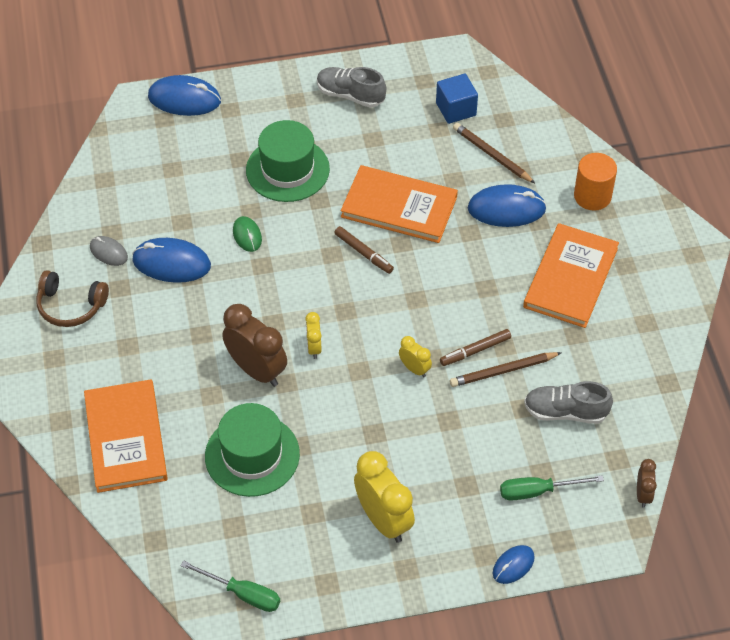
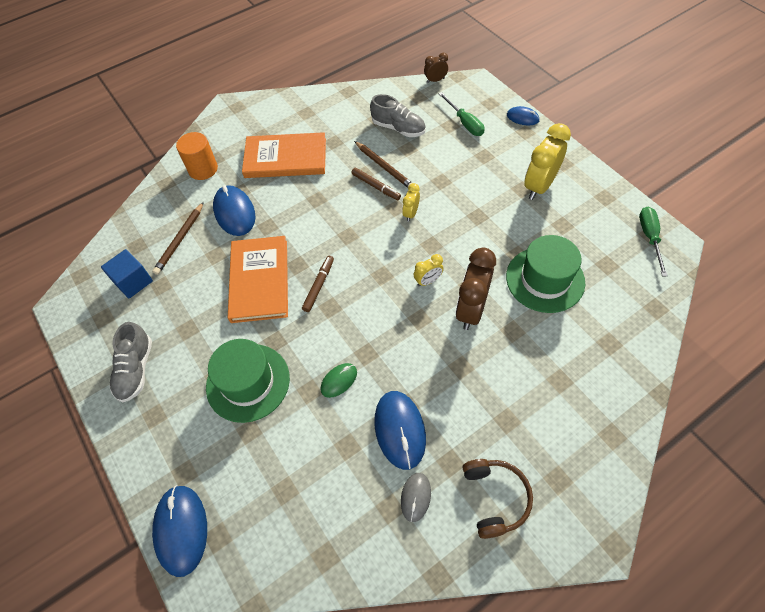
camera: 110 degrees left, 5 degrees up
orange book [84,380,168,493] -> none
grey shoe [524,381,613,424] -> grey shoe turned 45 degrees counterclockwise [370,94,426,137]

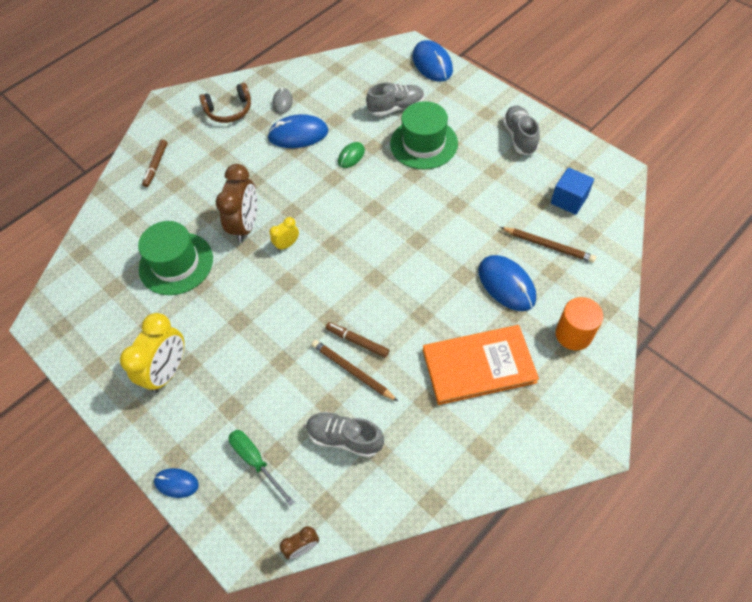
camera: 170 degrees right, 0 degrees up
brown pencil [152,202,204,275] -> brown pencil turned 105 degrees clockwise [500,227,596,263]
orange book [228,236,288,323] -> none
brown marker [302,256,334,312] -> brown marker moved to [142,139,167,187]
blue mouse [374,391,426,470] -> blue mouse turned 75 degrees counterclockwise [267,114,329,148]
yellow clock [402,183,420,222] -> none
brown headphones [462,459,533,539] -> brown headphones turned 90 degrees counterclockwise [199,83,251,123]
green screwdriver [639,207,667,276] -> none
none -> grey shoe [366,82,424,116]

